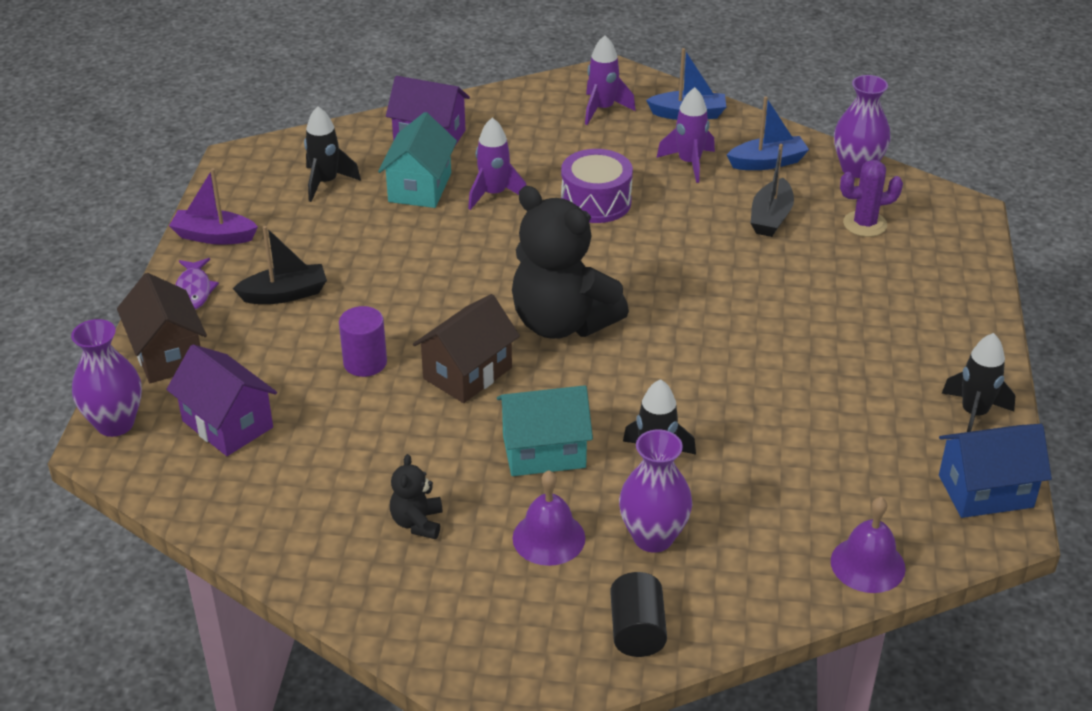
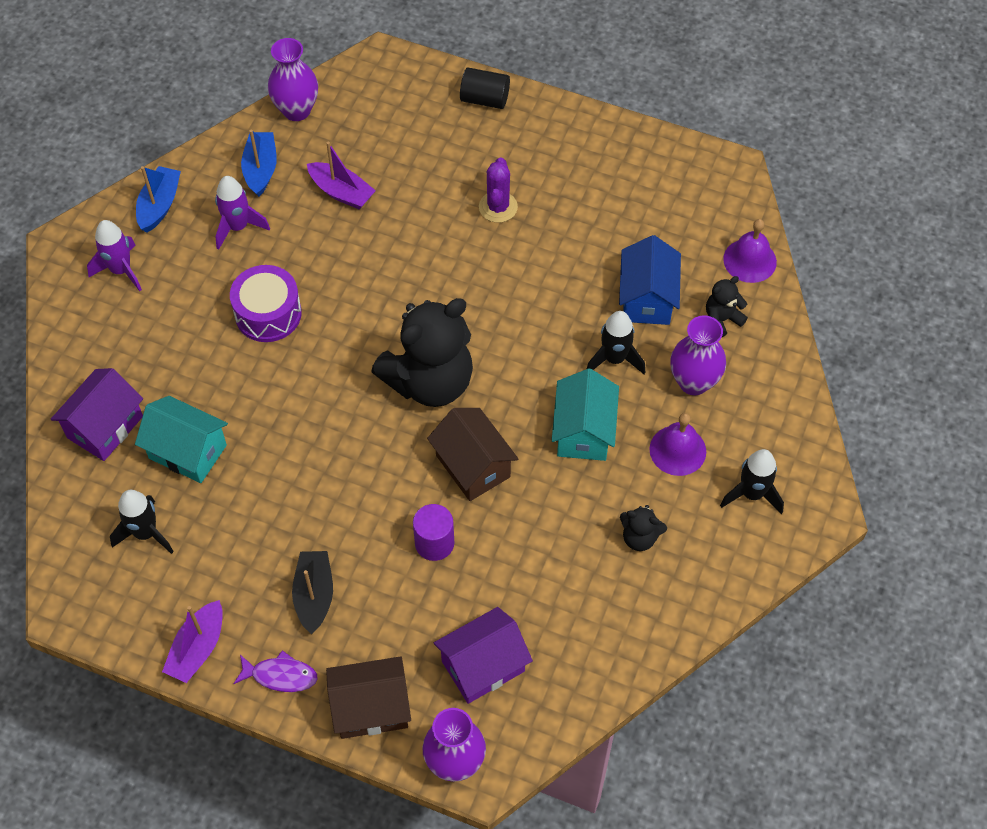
camera: 75 degrees left, 20 degrees up
purple rocket [468,118,526,210] -> none
black cylinder [610,572,667,657] -> black cylinder moved to [460,67,510,109]
black boat [751,144,794,237] -> purple boat [307,142,376,210]
purple cactus [840,160,903,237] -> purple cactus moved to [479,157,518,223]
blue house [939,424,1052,518] -> blue house moved to [619,235,681,325]
black rocket [941,333,1016,432] -> black rocket moved to [720,449,784,514]
none -> black teddy bear [706,276,748,337]

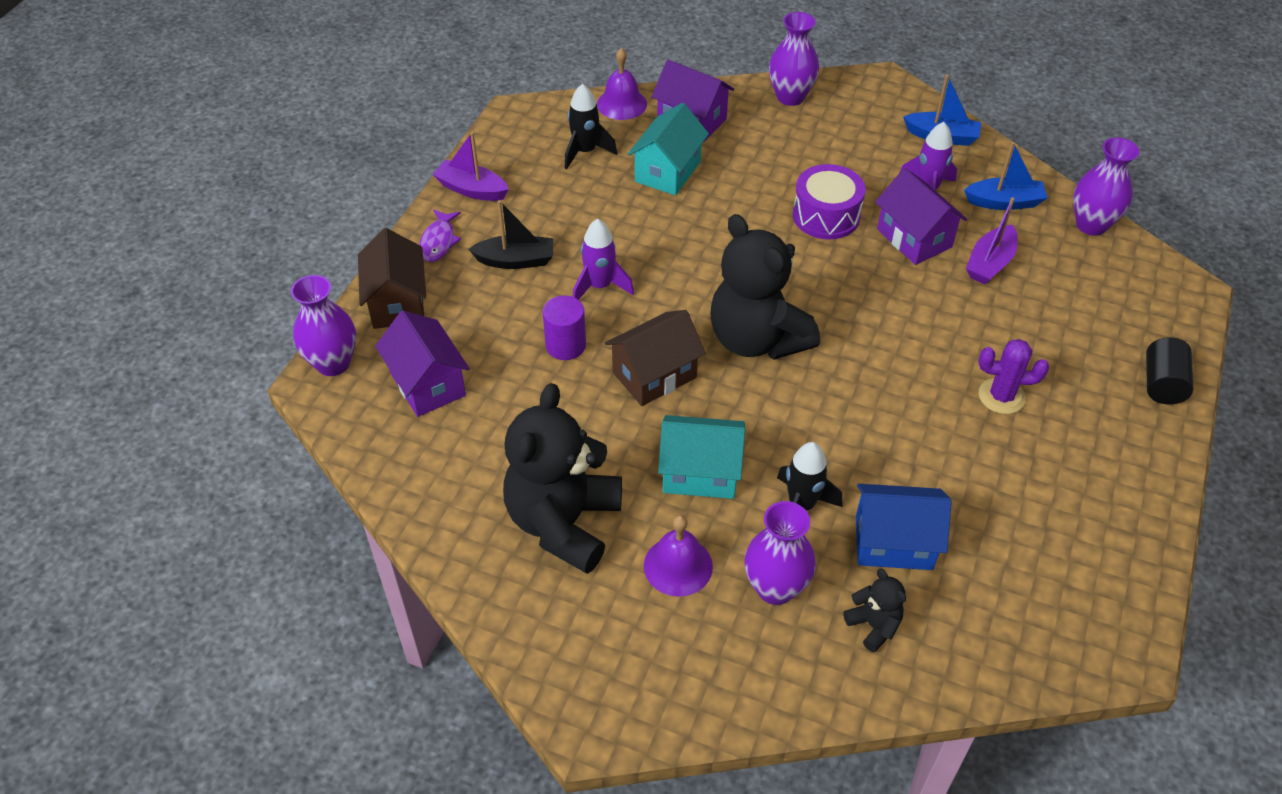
camera: 90 degrees right, 10 degrees down
purple rocket [87,220,142,291] -> purple rocket moved to [573,219,634,300]
black teddy bear [620,505,667,551] -> black teddy bear [503,383,622,574], size x2.30
black rocket [720,449,784,514] -> none
purple bell [723,219,777,283] -> purple bell moved to [597,48,647,120]
none -> purple vase [769,12,819,106]
none -> purple house [875,168,967,265]

